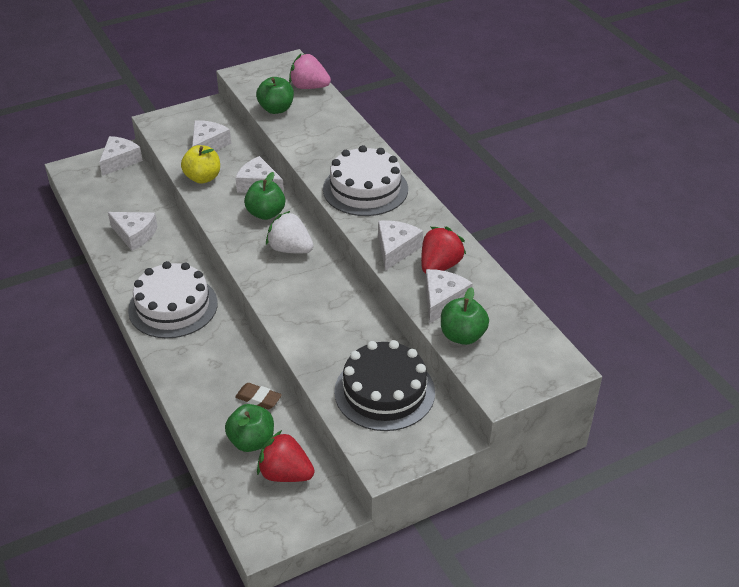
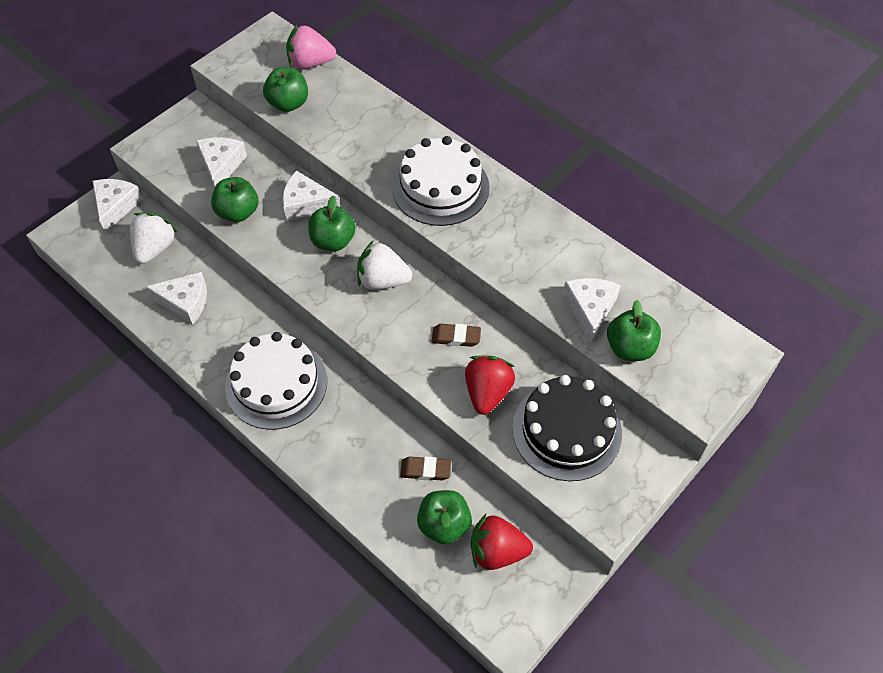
camera: 20 degrees left, 15 degrees up
yellow apple [181,145,220,184] -> green apple [211,177,258,222]
white cheese [378,220,423,271] -> none
red strawberry [421,227,466,274] -> red strawberry moved to [465,355,515,415]
none -> white strawberry [130,213,178,264]
none -> brown eraser [432,324,481,347]

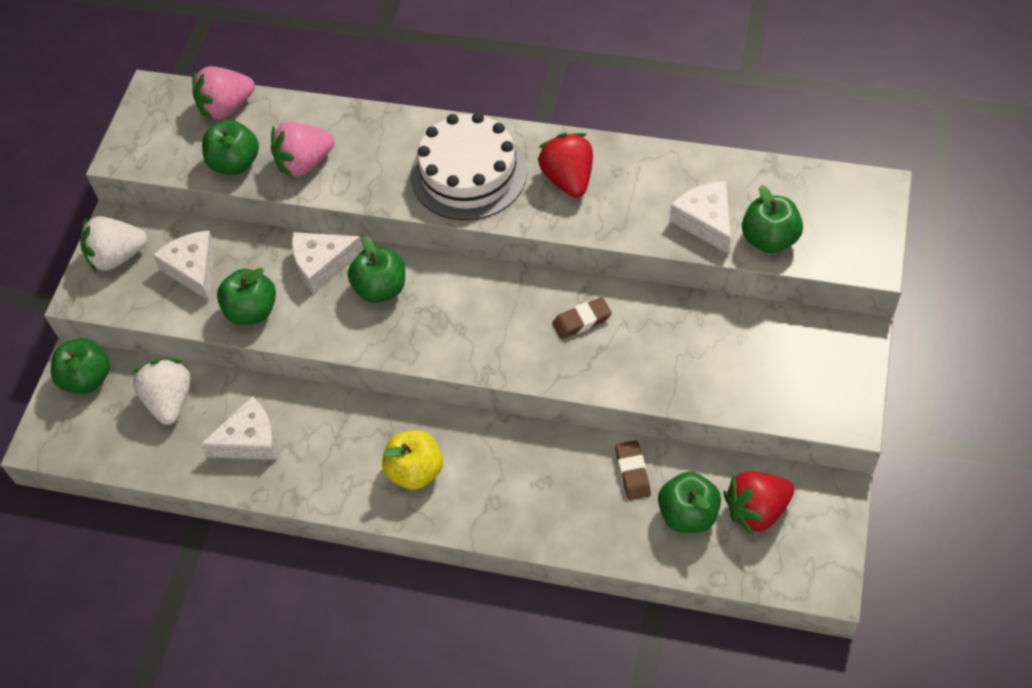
camera: 25 degrees left, 0 degrees up
white cheese [92,179,143,233] -> green apple [51,338,110,394]
white cake [225,332,327,430] -> yellow apple [382,431,443,490]
white strawberry [357,240,412,290] -> white strawberry moved to [80,216,147,272]
brown eraser [400,456,451,480] -> brown eraser turned 75 degrees counterclockwise [615,440,651,500]
red strawberry [465,355,515,415] -> red strawberry moved to [538,133,593,198]
black cake [512,375,622,481] -> none
none -> pink strawberry [271,122,334,179]

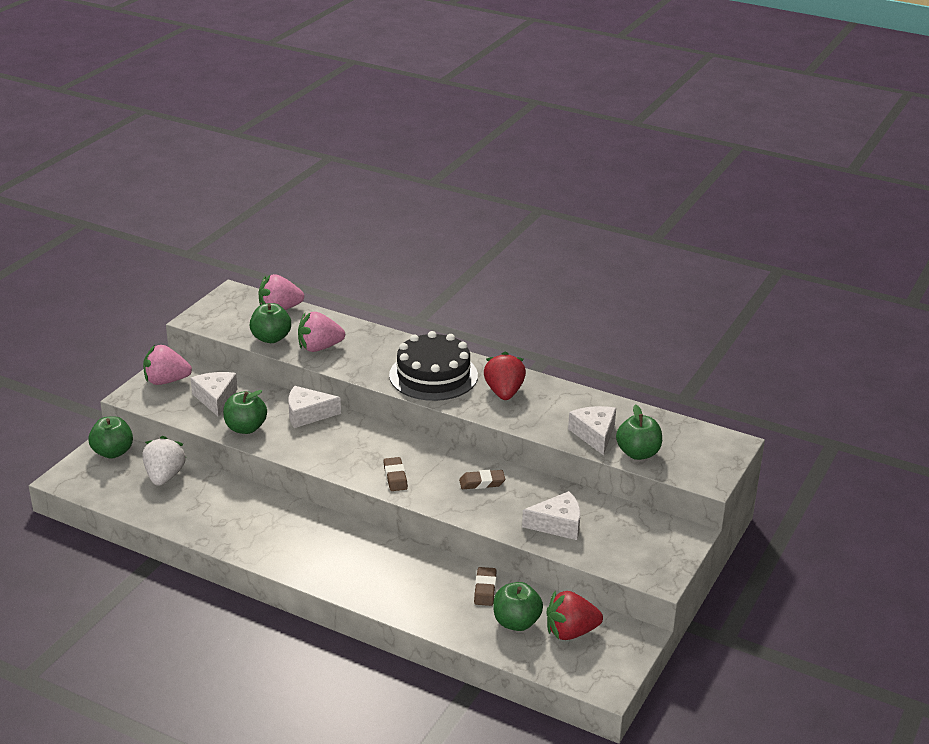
camera: 10 degrees right, 25 degrees down
white strawberry [80,216,147,272] -> pink strawberry [143,345,192,385]
white cheese [200,396,277,460] -> white cheese moved to [522,491,580,540]
green apple [348,236,405,303] -> none
yellow apple [382,431,443,490] -> none
white cake [411,112,527,221] -> black cake [389,331,478,401]
none -> brown eraser [383,457,408,491]

